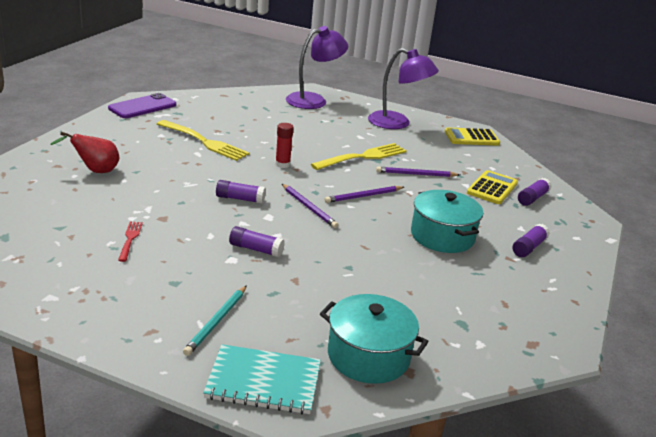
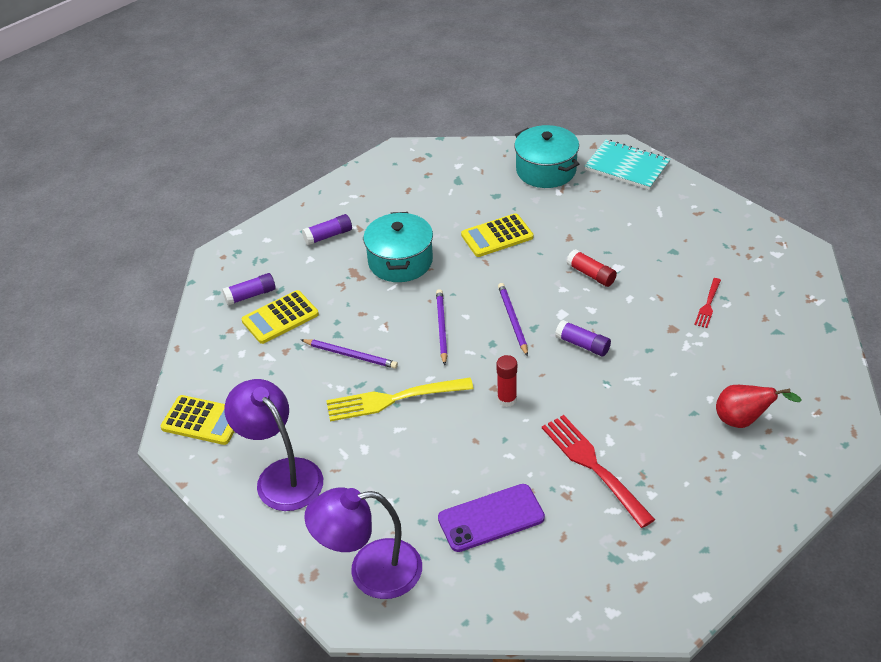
camera: 150 degrees left, 15 degrees up
purple phone [108,93,176,118] -> purple phone moved to [438,484,545,552]
yellow fork [157,120,250,161] -> red fork [542,415,655,528]
turquoise pencil [183,285,247,356] -> none
purple glue stick [229,226,285,257] -> red glue stick [566,249,617,287]
purple pencil [325,186,404,203] -> purple pencil turned 90 degrees counterclockwise [436,289,448,365]
none -> yellow calculator [461,213,534,257]

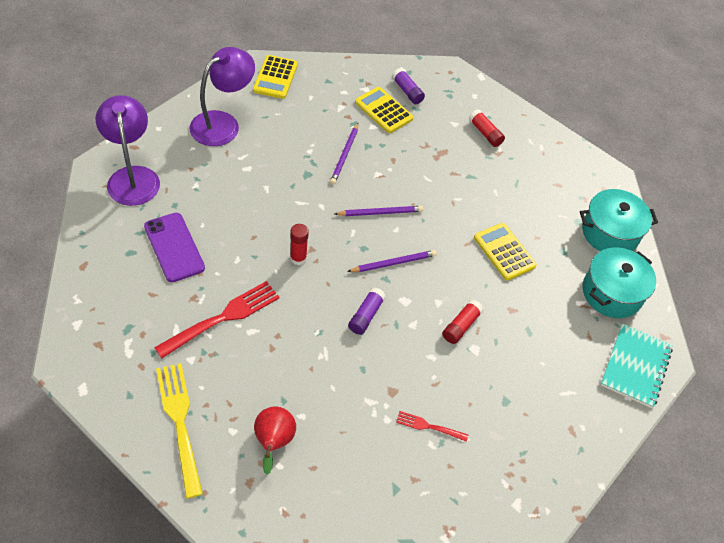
camera: 75 degrees right, 10 degrees up
purple glue stick [302,214,352,245] -> red glue stick [469,109,505,147]
yellow fork [326,378,473,421] -> yellow fork moved to [156,363,203,498]
turquoise pot [363,212,433,282] -> turquoise pot moved to [580,189,658,251]

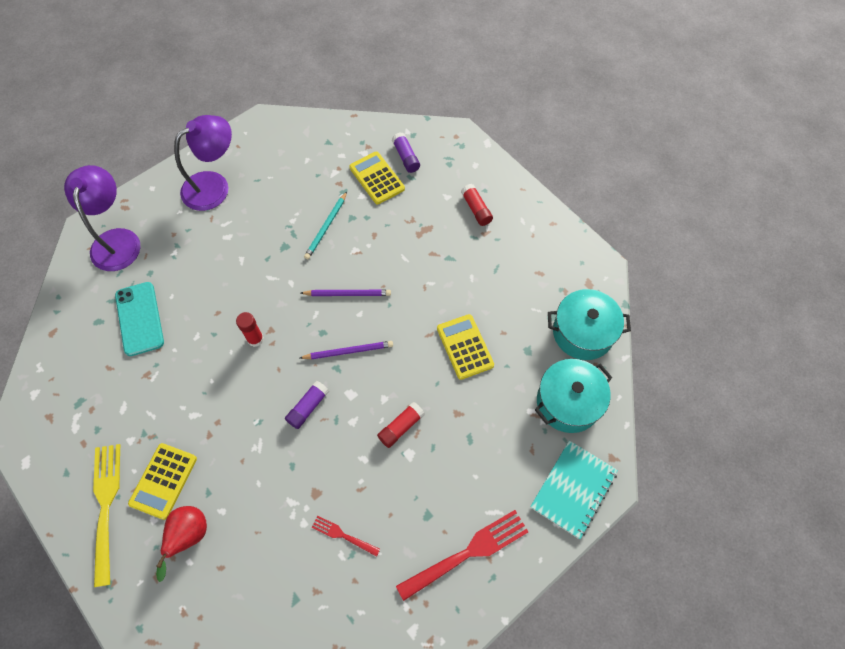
camera: 15 degrees right, 10 degrees up
purple phone [144,213,205,282] -> turquoise phone [115,282,164,356]
red fork [154,281,280,358] -> red fork moved to [396,510,528,601]
yellow calculator [253,55,298,99] -> yellow calculator moved to [128,443,197,520]
purple pencil [330,123,358,184] -> turquoise pencil [304,192,347,260]

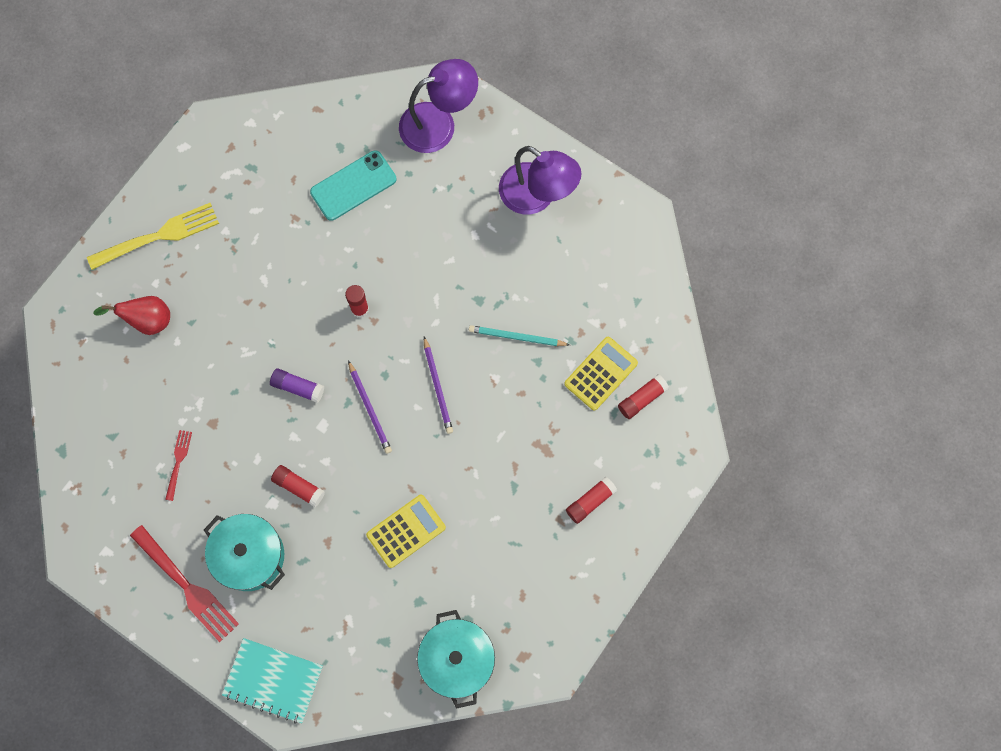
camera: 75 degrees right, 10 degrees up
yellow calculator [128,443,197,520] -> none
purple glue stick [392,133,420,173] -> red glue stick [618,375,669,419]
turquoise pot [535,359,612,433] -> turquoise pot moved to [204,514,285,591]

